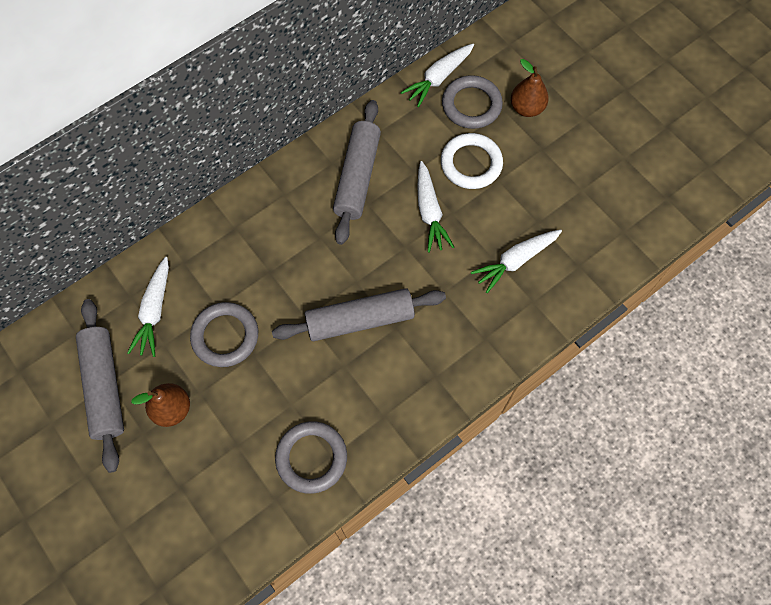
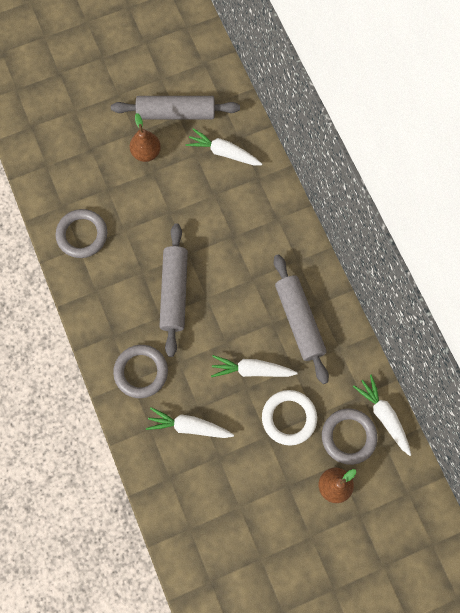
camera: 105 degrees right, 5 degrees up
grey ring [190,302,258,367] -> grey ring moved to [113,345,168,398]
grey rolling pin [333,100,381,245] -> grey rolling pin turned 45 degrees clockwise [274,254,329,384]
white carrot [471,229,562,293] -> white carrot turned 60 degrees counterclockwise [146,407,234,438]

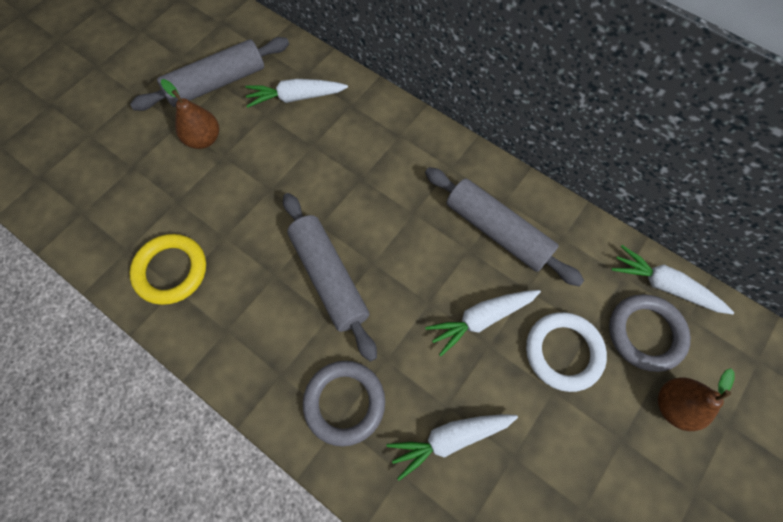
camera: 30 degrees left, 5 degrees down
grey ring [55,209,107,258] -> yellow ring [129,234,206,305]

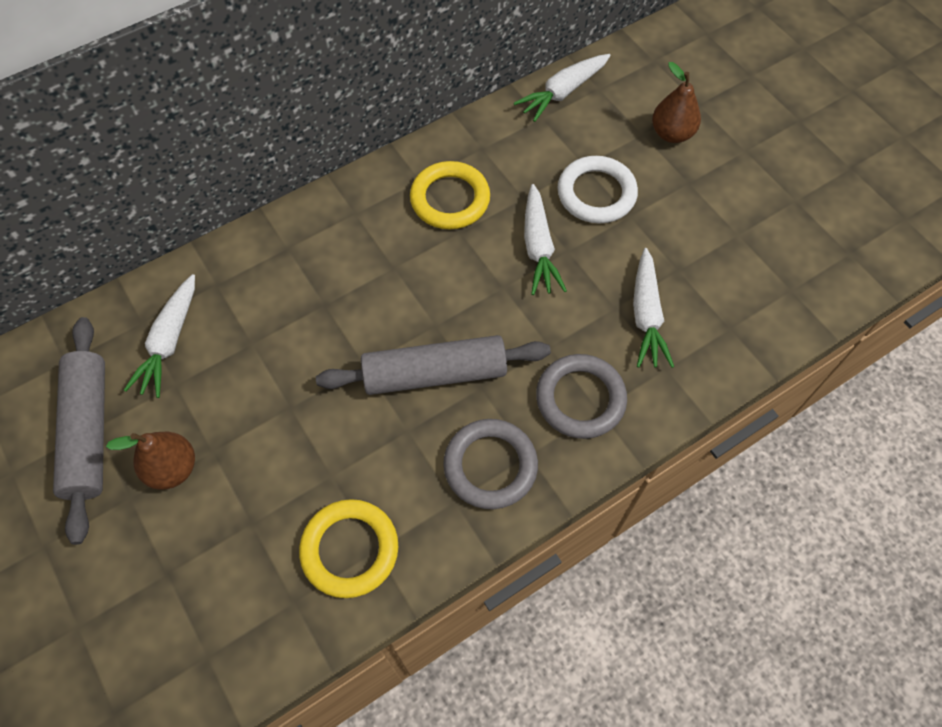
camera: 70 degrees left, 5 degrees down
grey rolling pin [425,167,584,287] -> yellow ring [410,161,490,229]
grey ring [609,294,691,372] -> grey ring moved to [443,419,538,509]

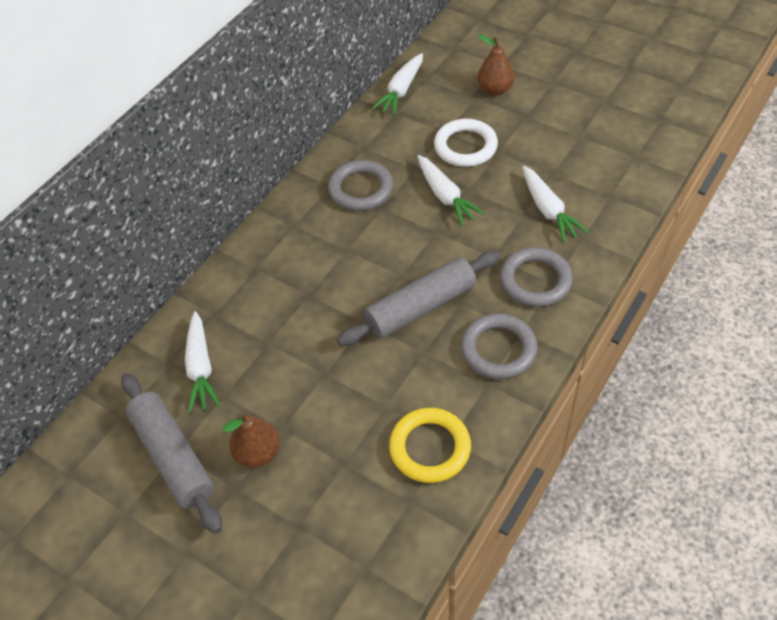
camera: 20 degrees left, 10 degrees down
yellow ring [410,161,490,229] -> grey ring [328,160,394,211]

